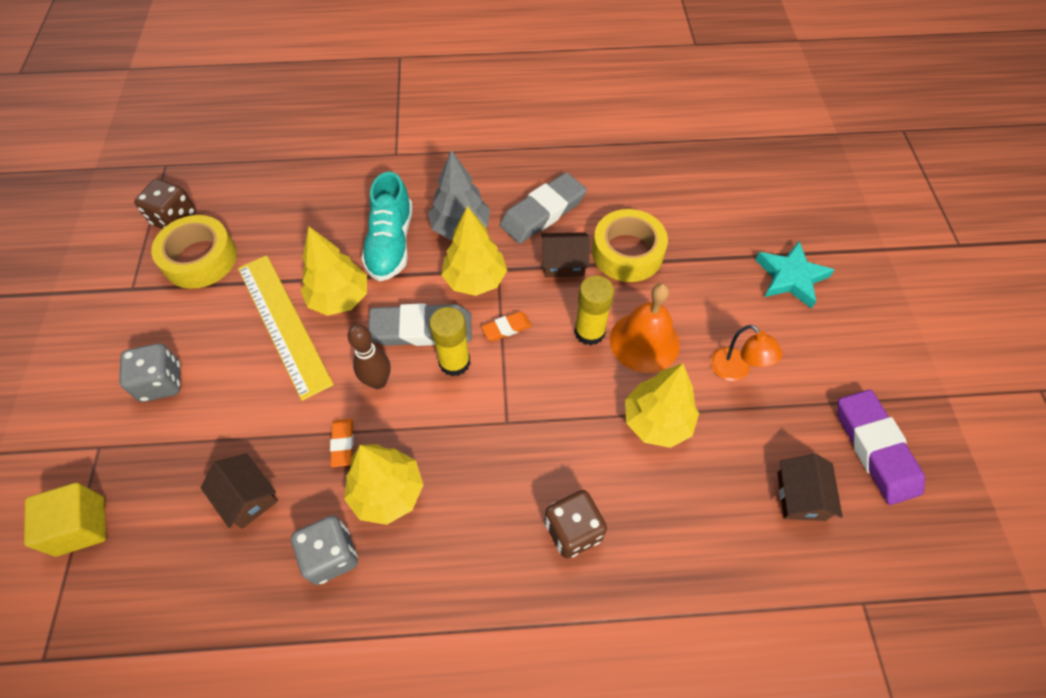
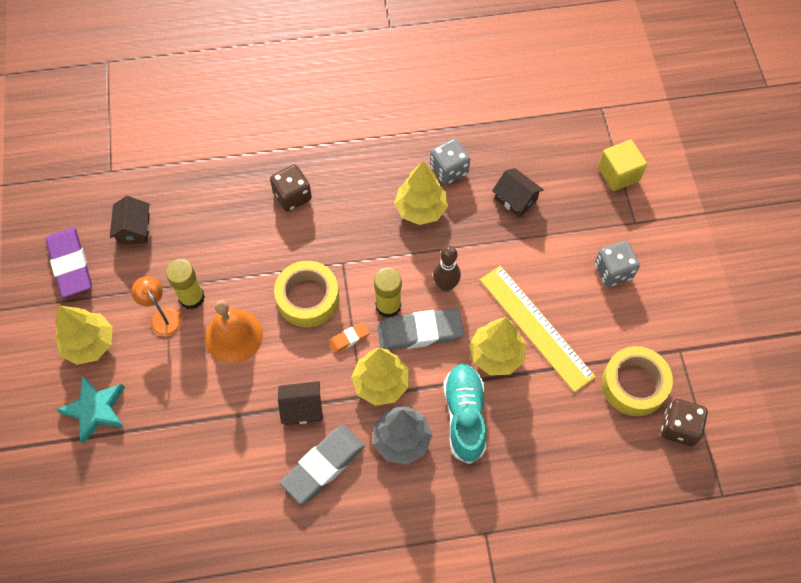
camera: 175 degrees right, 5 degrees up
orange eraser [330,419,354,467] -> none
yellow glue stick [574,275,615,346] -> yellow glue stick moved to [166,259,205,309]
yellow tape [592,209,668,282] -> yellow tape moved to [274,261,339,327]
yellow tree [625,363,699,448] -> yellow tree moved to [55,306,113,365]

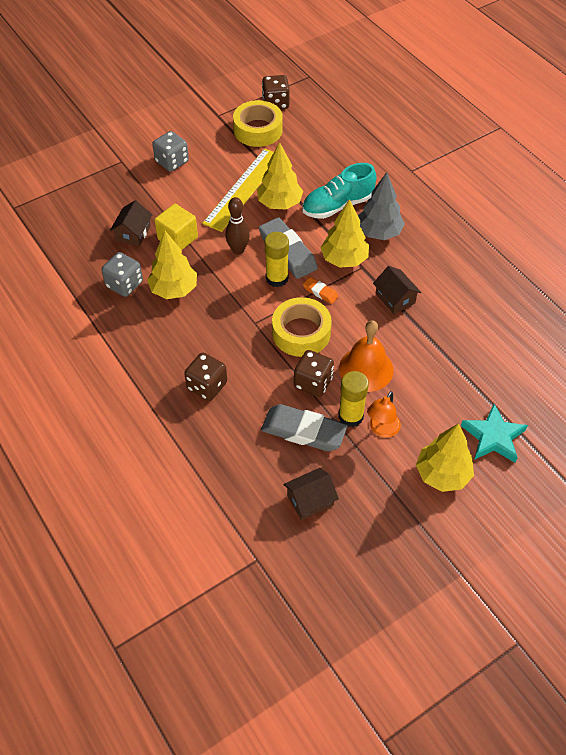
camera: 115 degrees left, 10 degrees down
purple eraser [46,227,92,298] -> none
grey eraser [280,425,365,504] -> grey eraser moved to [261,404,348,451]
yellow cube [598,140,647,191] -> yellow cube moved to [154,204,198,250]
none -> brown dice [294,350,334,397]

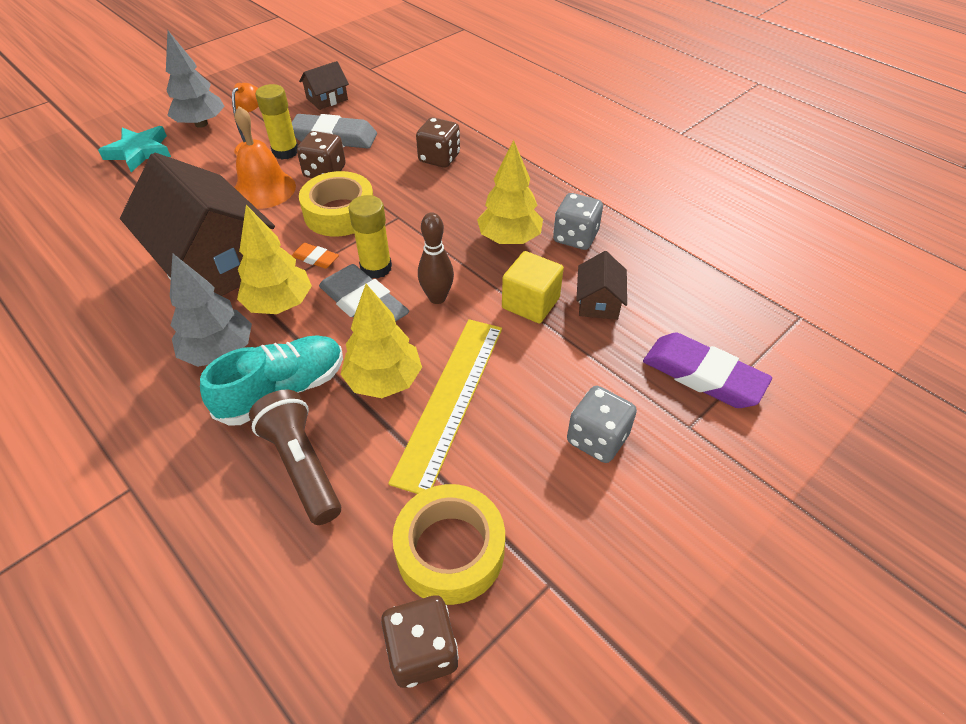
camera: 170 degrees right, 5 degrees down
brown house [373,266,421,314] -> brown house [120,153,275,296], size x2.29
yellow tree [416,423,474,492] -> grey tree [166,31,225,128]
none -> brown flashlight [249,390,341,525]
none -> purple eraser [643,332,772,408]

